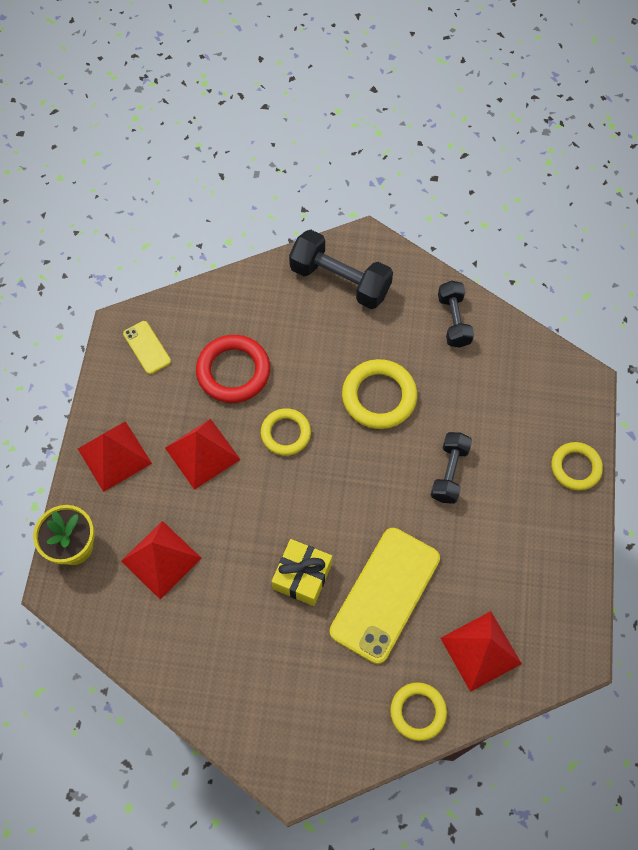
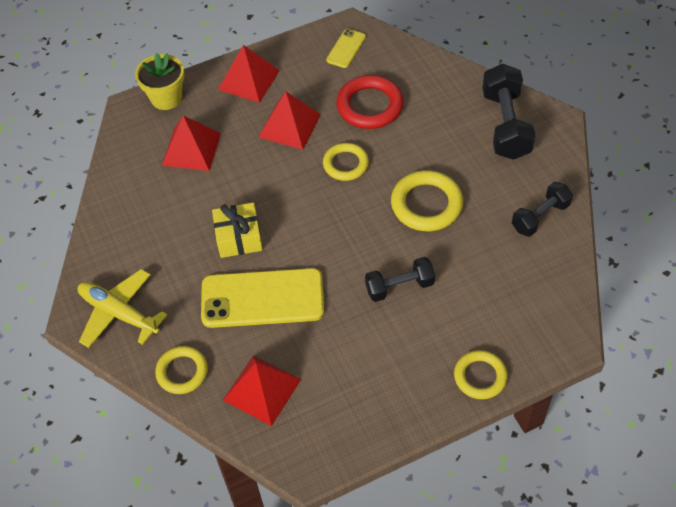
camera: 60 degrees right, 10 degrees down
none -> yellow plane [78,269,167,348]

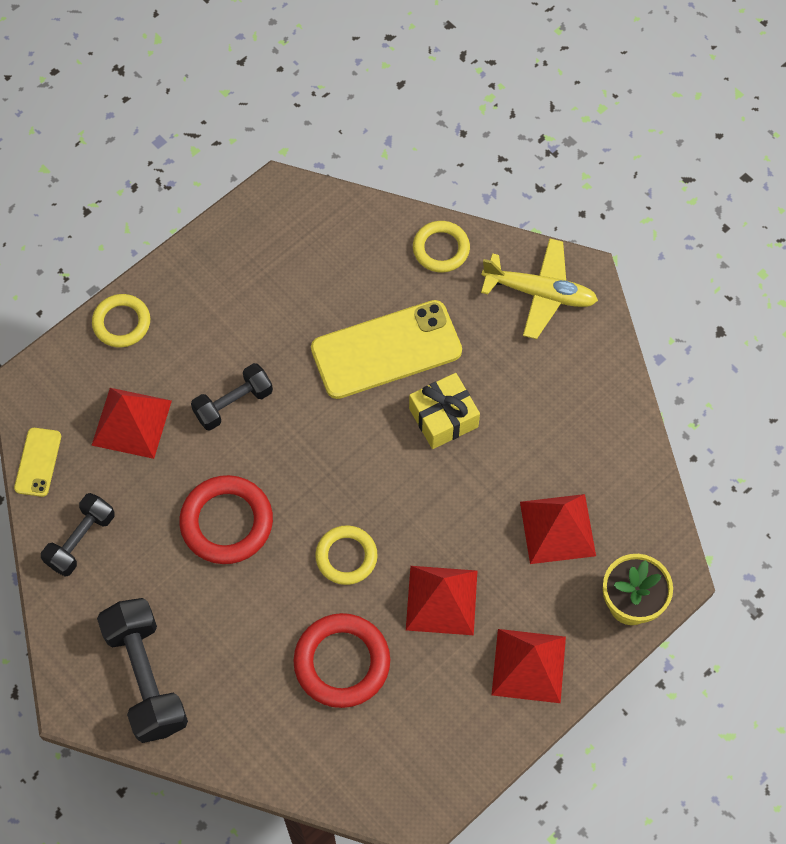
camera: 160 degrees right, 10 degrees up
red pyramid [223,355,301,426] -> red pyramid moved to [91,388,172,459]
yellow phone [326,29,366,68] -> yellow phone moved to [14,428,61,497]
yellow ring [391,170,463,231] -> red ring [179,475,273,564]

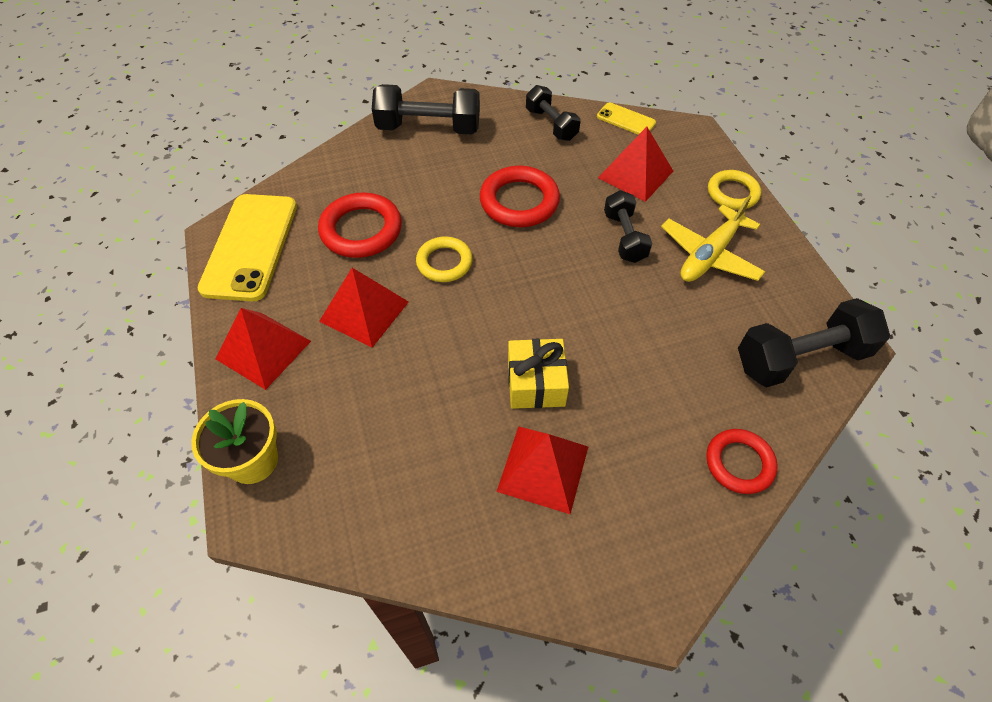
camera: 115 degrees right, 10 degrees down
yellow phone [311,300,462,399] -> yellow phone moved to [198,194,297,301]
yellow ring [413,221,470,273] -> red ring [706,429,778,494]
yellow plane [481,238,598,339] -> yellow plane moved to [661,195,765,282]
red pyramid [520,494,596,564] -> red pyramid moved to [496,426,588,514]
none -> black dumbbell [738,298,890,387]

